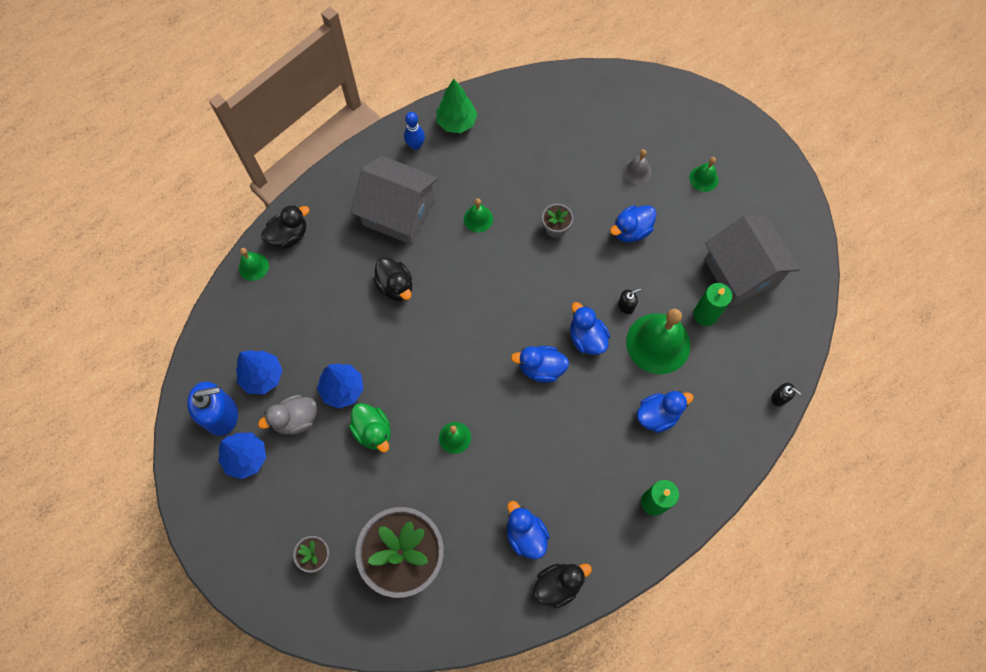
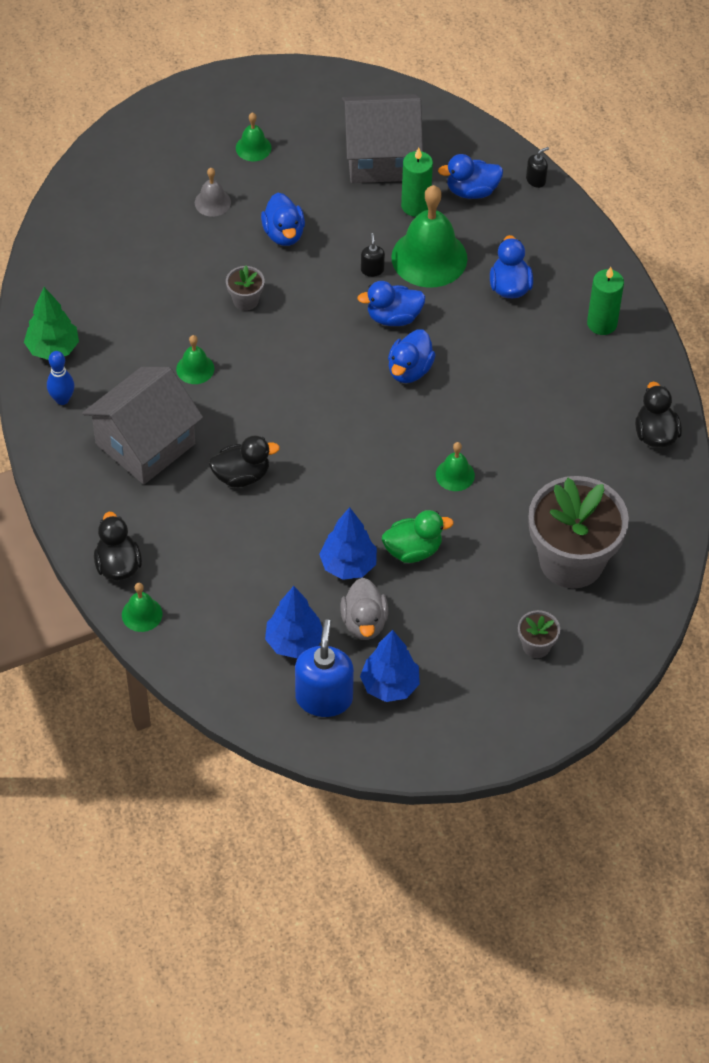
camera: 70 degrees left, 15 degrees down
blue duck [507,501,550,560] -> blue duck moved to [438,154,503,199]

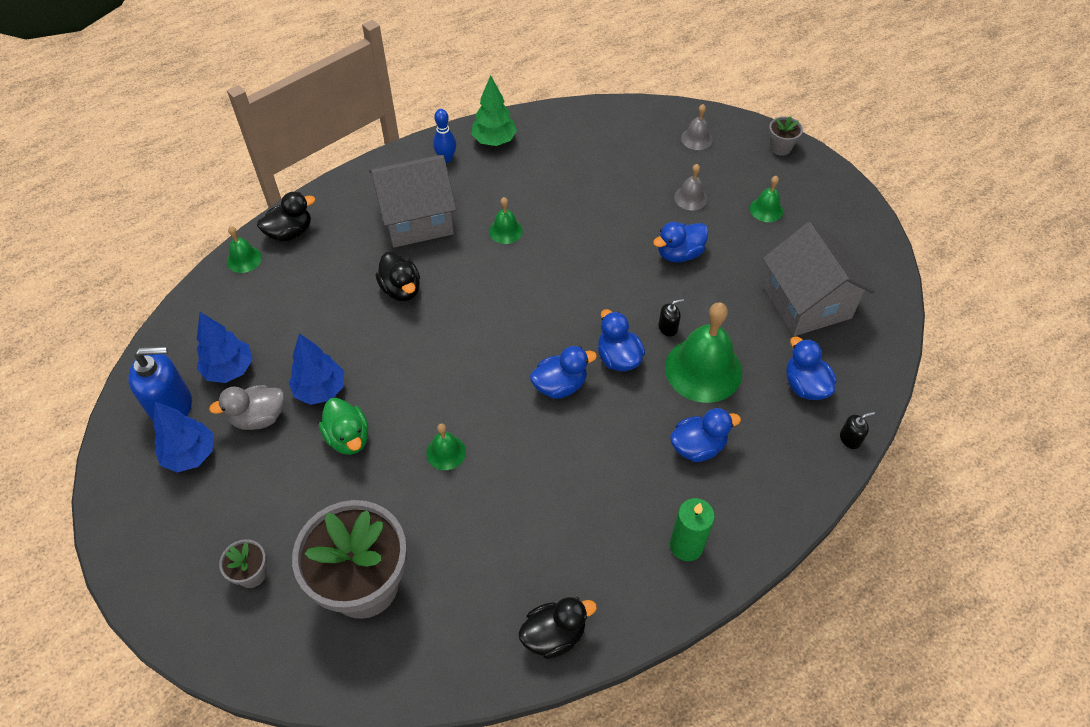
camera: 75 degrees right, 0 degrees up
grey house [82,367,203,484] -> grey house turned 45 degrees counterclockwise [369,155,456,248]
grey flower pot [226,266,264,311] -> grey flower pot moved to [769,116,803,156]
blue duck [388,329,436,383] -> blue duck turned 150 degrees clockwise [530,346,597,399]
green candle [401,147,433,217] -> none
black soap dispenser [526,147,549,188] -> black soap dispenser turned 60 degrees counterclockwise [840,412,875,449]
none -> grey bell [681,104,713,150]

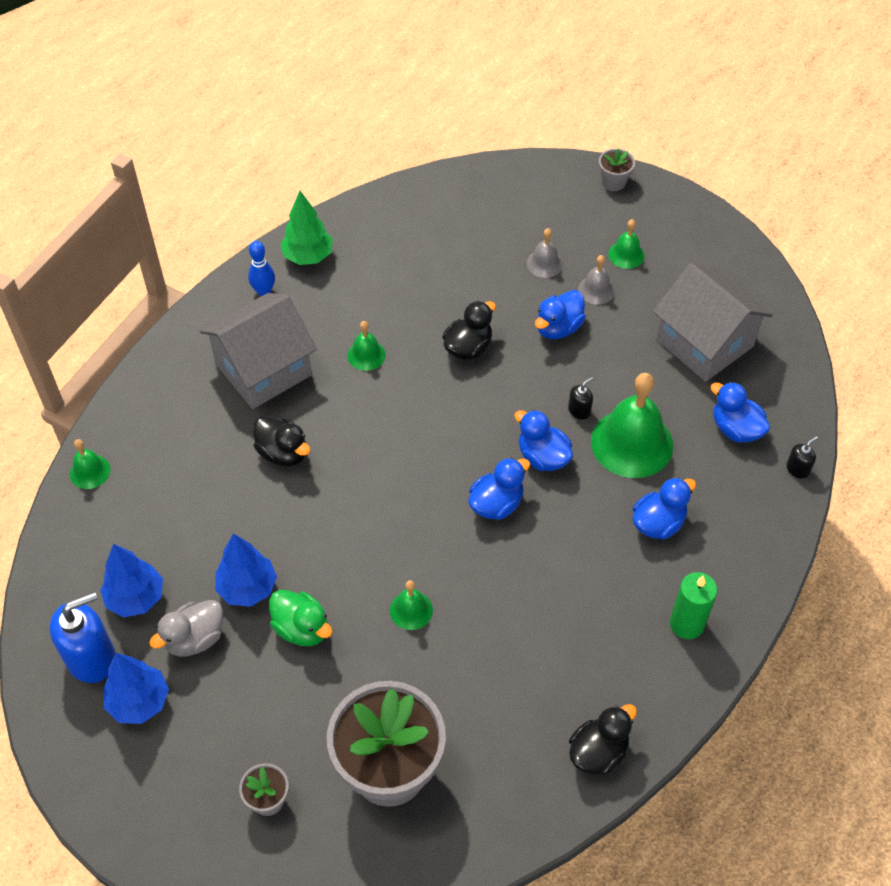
camera: 20 degrees left, 0 degrees up
black duck [257,192,315,241] -> black duck moved to [443,301,496,360]
grey bell [681,104,713,150] -> grey bell moved to [578,255,615,305]

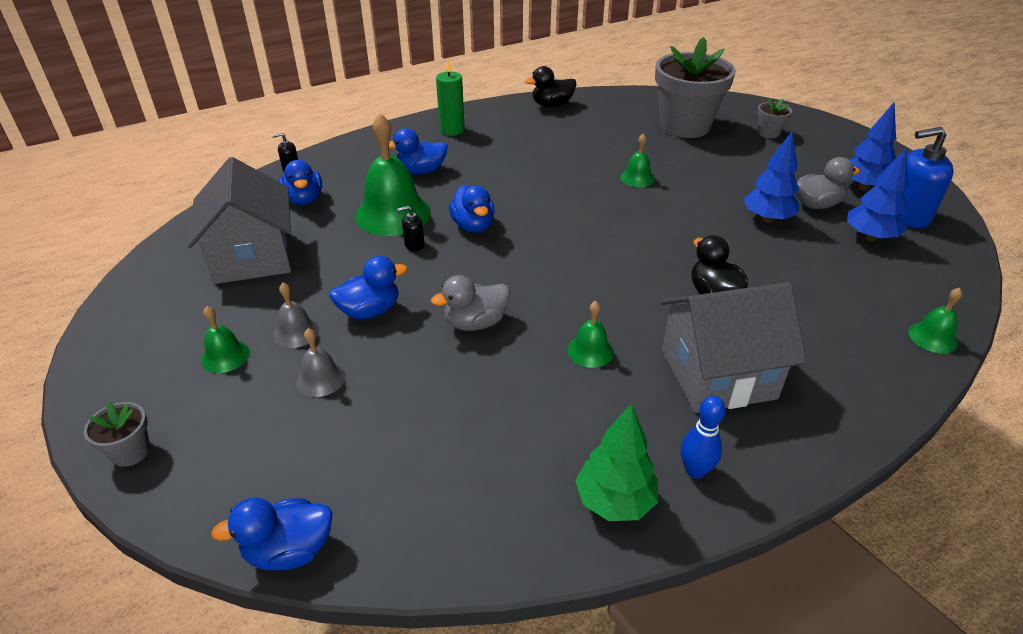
camera: 155 degrees left, 15 degrees down
green duck [269,590,333,646] -> none
black duck [443,301,496,360] -> grey duck [431,275,510,331]
blue duck [468,457,530,520] -> blue duck moved to [211,497,333,571]

